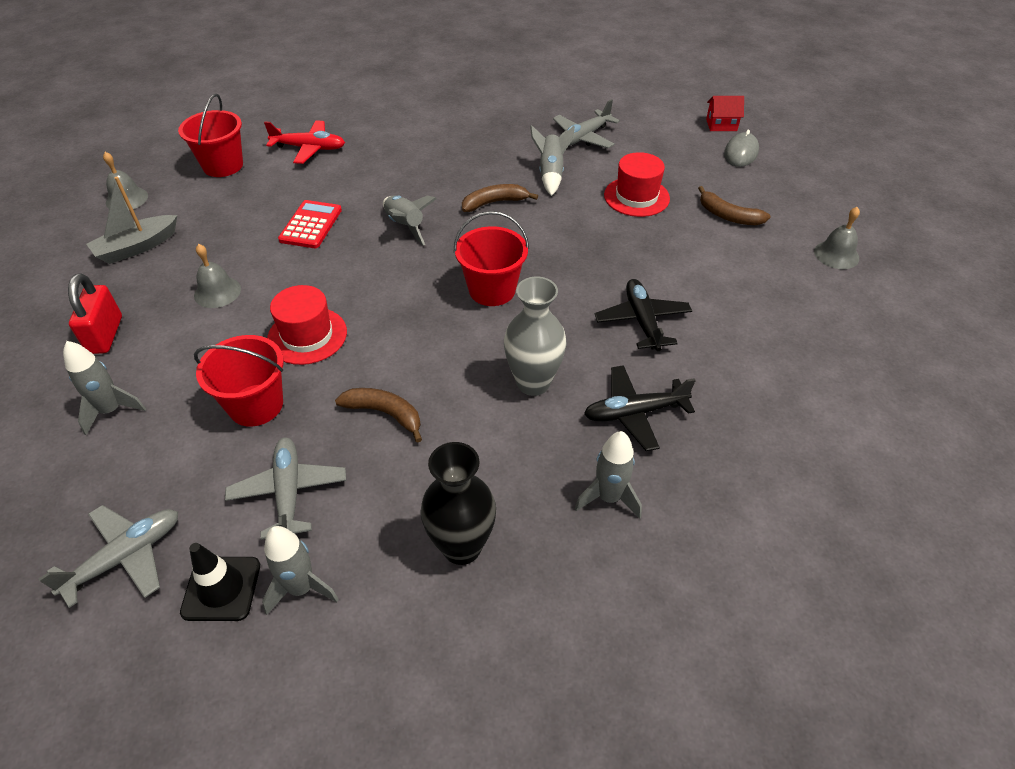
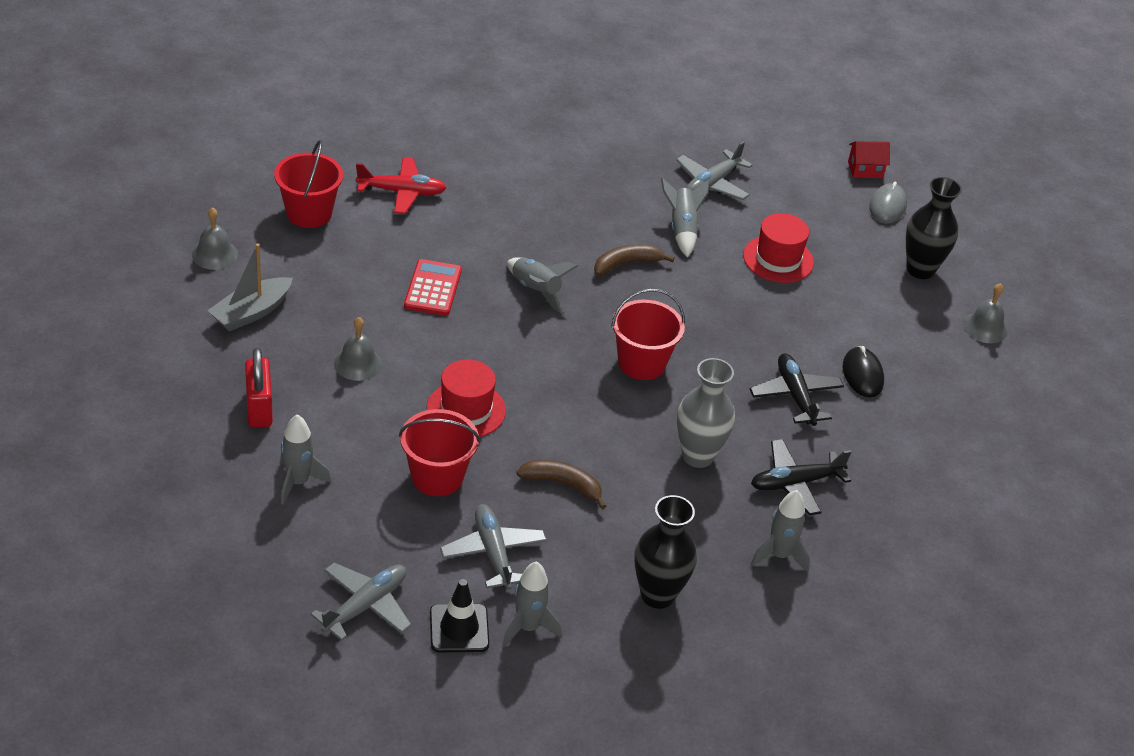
camera: 10 degrees left, 5 degrees down
brown banana [698,186,771,225] -> none
none -> black mouse [843,346,884,397]
none -> black vase [906,177,962,279]

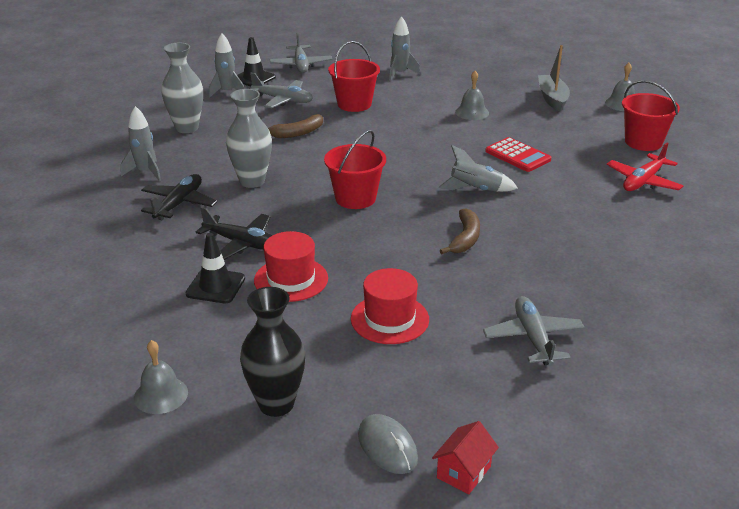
camera: 135 degrees right, 10 degrees down
red padlock [245,348,273,428] -> none
red hat [427,359,506,437] -> red hat moved to [254,231,328,302]
black vase [634,495,697,609] -> grey vase [161,43,203,133]
grey rocket [661,178,709,257] -> none
black mouse [843,346,884,397] -> black traffic cone [186,233,245,303]

